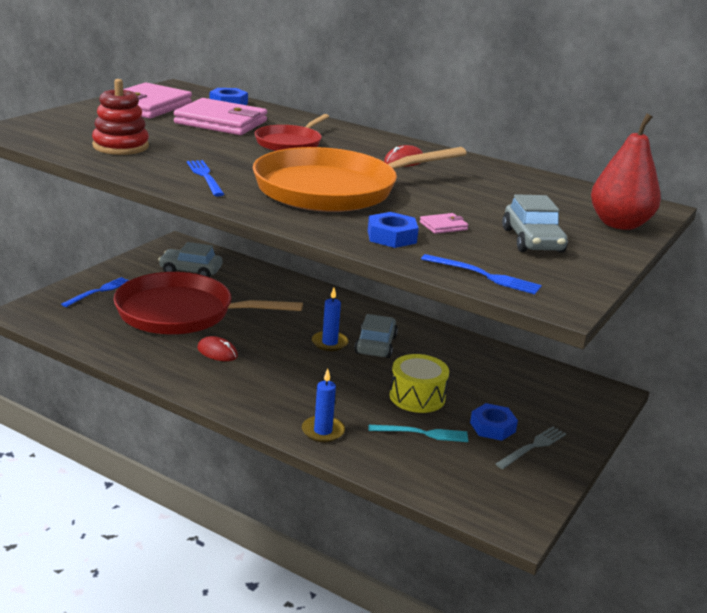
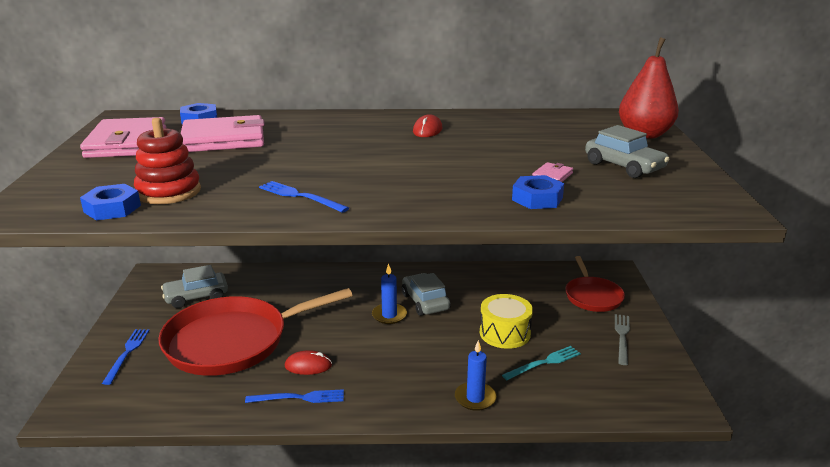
camera: 30 degrees left, 0 degrees up
orange pan [253,147,467,212] -> none
red pan [255,114,329,151] -> red pan moved to [565,256,625,312]
blue fork [421,254,542,294] -> blue fork moved to [245,389,344,403]
blue nut [470,403,518,441] -> blue nut moved to [80,184,141,220]

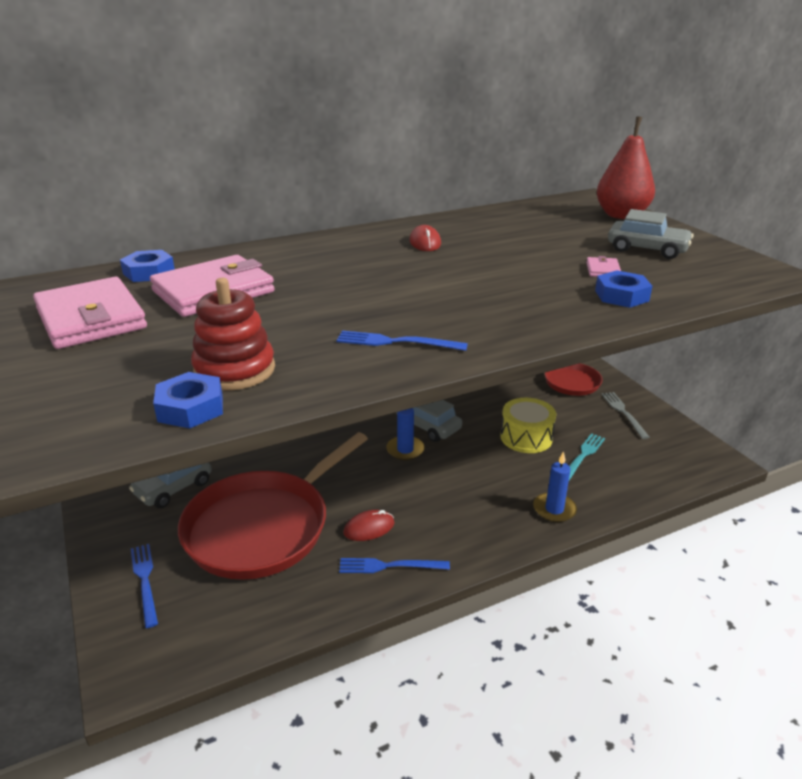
camera: 25 degrees left, 5 degrees up
blue fork [245,389,344,403] -> blue fork turned 150 degrees counterclockwise [339,558,450,573]

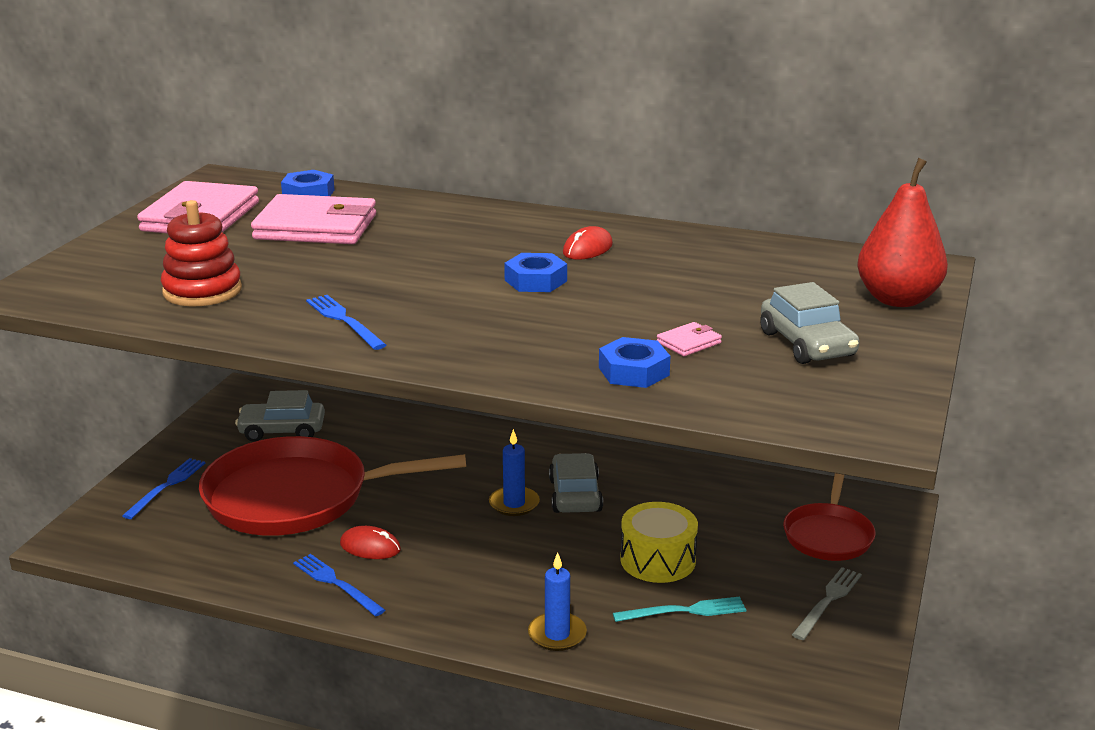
camera: 45 degrees right, 5 degrees down
blue nut [153,372,223,428] -> blue nut moved to [504,253,567,292]

